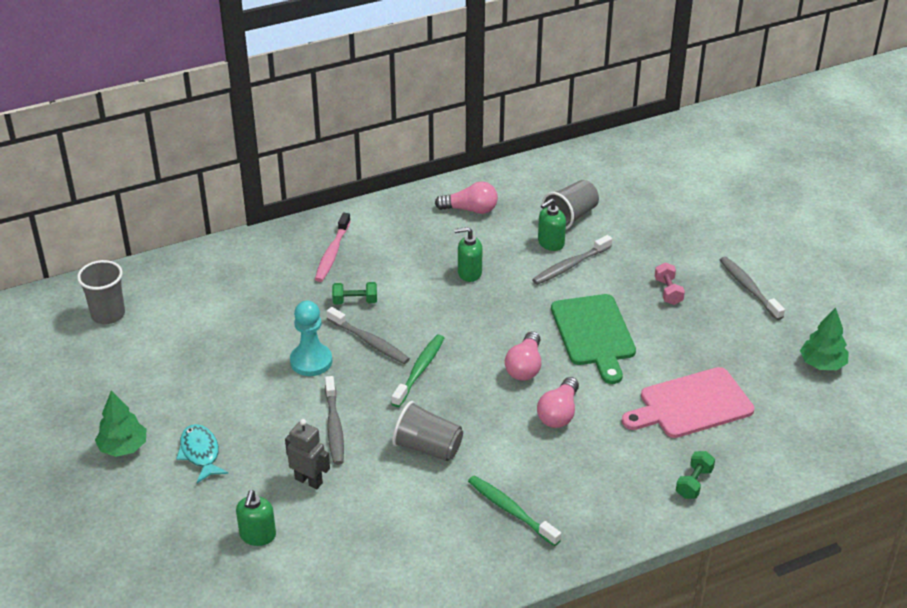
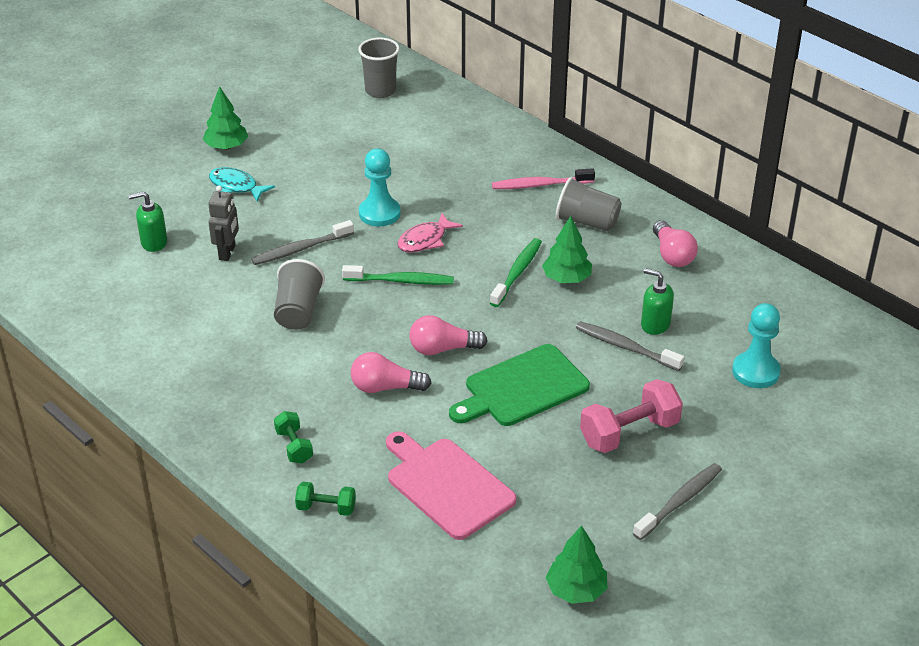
camera: 70 degrees right, 0 degrees up
turquoise fish [176,424,228,483] -> turquoise fish turned 105 degrees counterclockwise [209,167,275,202]
grey toothbrush [327,307,410,364] -> pink fish [398,213,463,253]
green dumbbell [332,282,377,304] -> green dumbbell moved to [274,411,313,464]
green soap dispenser [454,227,483,282] -> green tree [542,216,592,283]
green toothbrush [468,476,561,546] -> green toothbrush moved to [490,238,542,307]
grey cup [542,180,599,229] -> grey cup moved to [556,177,621,231]
pink dumbbell [655,262,685,305] -> pink dumbbell [580,379,683,453], size x1.79
none -> turquoise pawn [732,303,781,388]

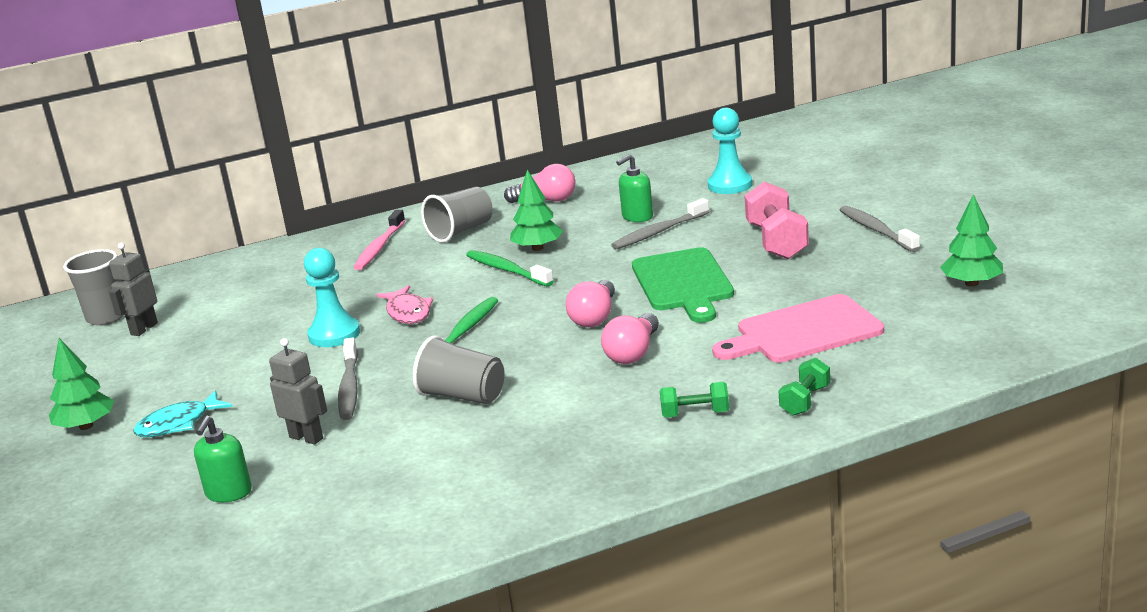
camera: 65 degrees left, 15 degrees down
none -> grey robot [109,243,158,336]

